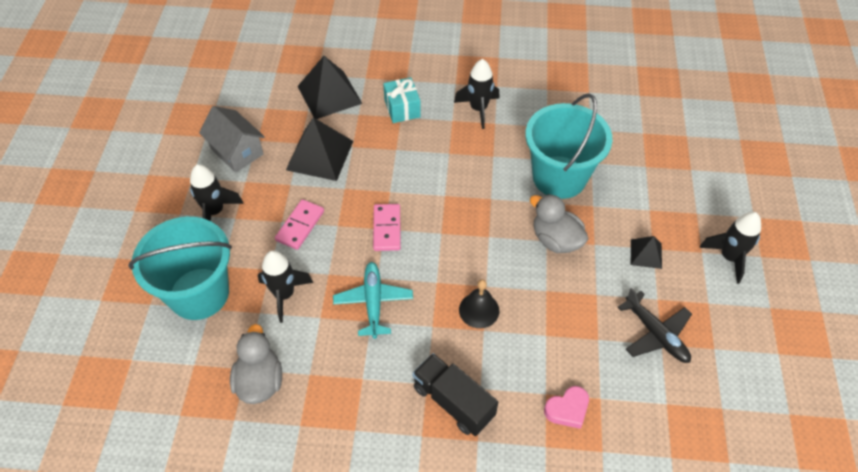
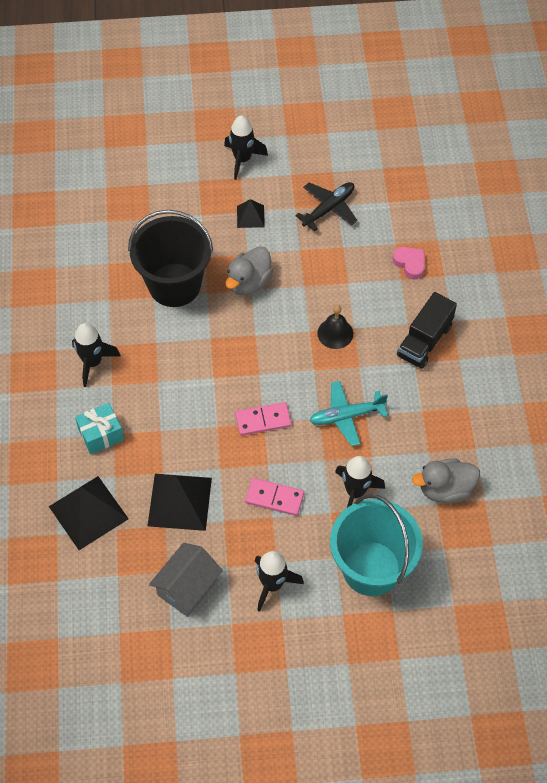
camera: 100 degrees left, 5 degrees up
turquoise bucket [525,93,613,199] -> black bucket [128,210,213,307]

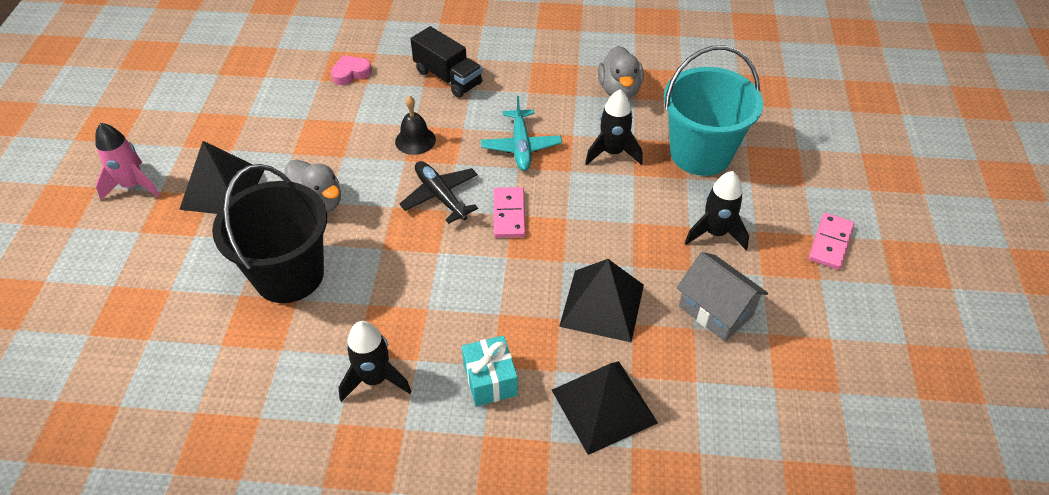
camera: 80 degrees left, 10 degrees down
black rocket [224,115,268,180] -> pink rocket [95,123,160,200]
black pyramid [237,199,265,228] -> black pyramid [179,141,264,214], size x1.89
pink domino [245,478,304,516] -> pink domino moved to [808,213,855,270]
black plane [295,182,357,231] -> black plane moved to [400,161,478,224]

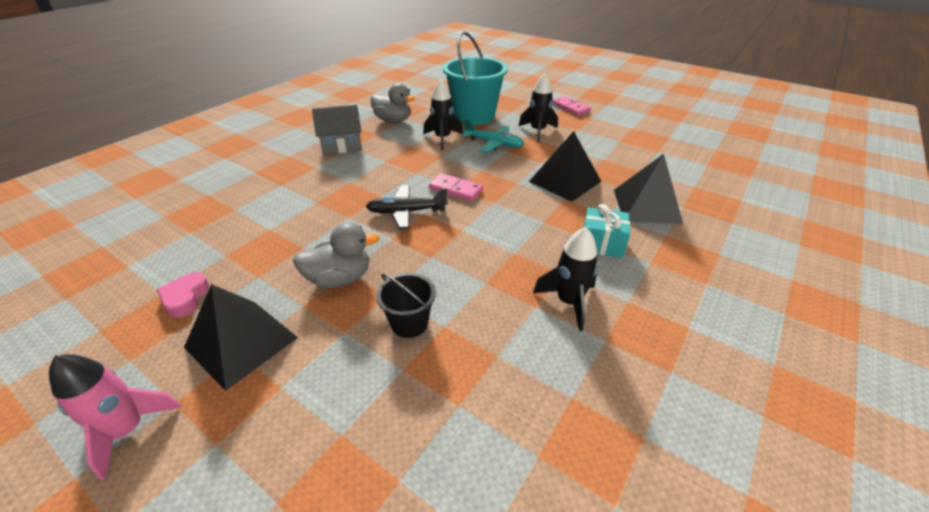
camera: 60 degrees left, 10 degrees down
black bucket [212,164,327,303] -> black bucket [376,273,436,338], size x0.50
pink heart [331,55,372,85] -> pink heart moved to [157,273,210,318]
black bell [395,96,436,155] -> none
black truck [410,26,483,98] -> none
turquoise plane [481,96,562,171] -> turquoise plane moved to [461,118,524,153]
grey house [677,252,768,342] -> grey house moved to [312,105,362,155]

